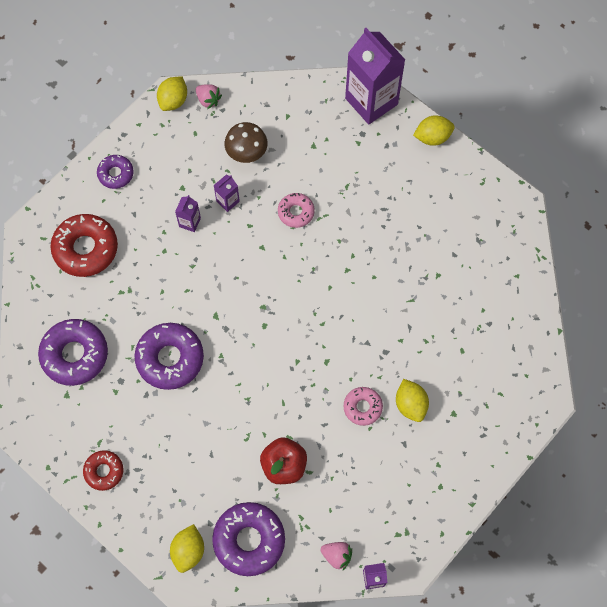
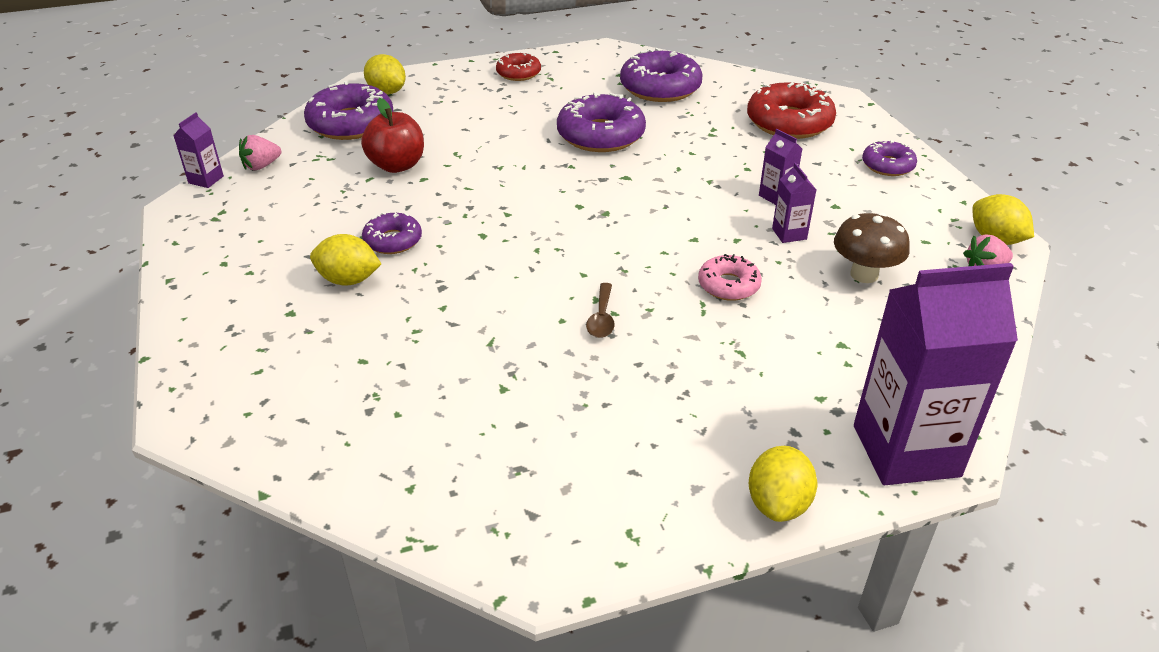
camera: 120 degrees right, 30 degrees down
pink donut [344,387,383,426] -> purple donut [362,212,422,254]
none -> brown spoon [586,283,615,338]

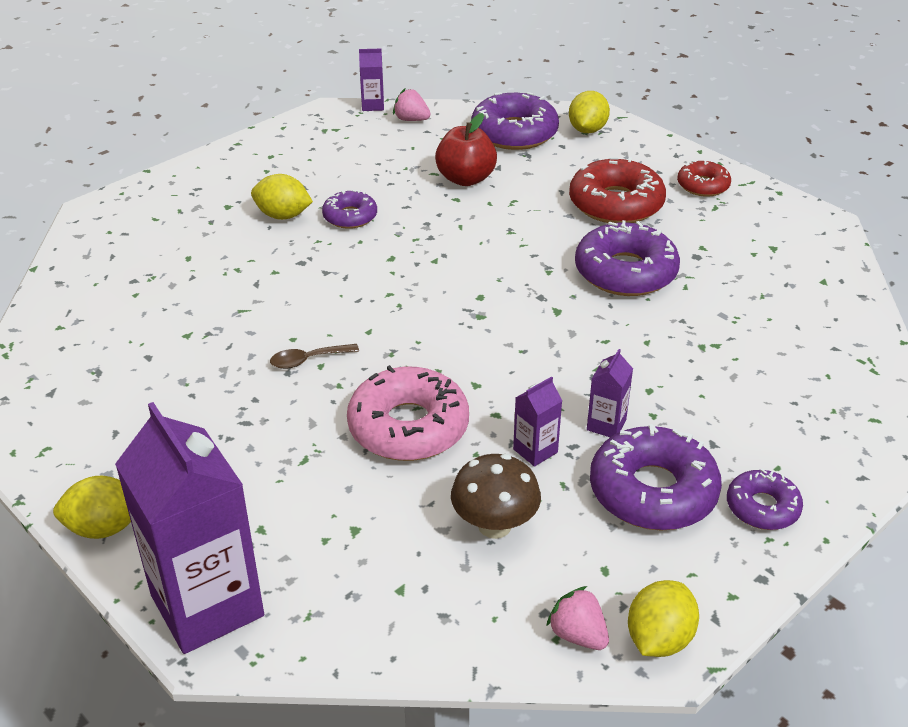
camera: 65 degrees right, 0 degrees up
yellow lemon [310,234,381,286] -> yellow lemon turned 60 degrees counterclockwise [251,174,313,220]
purple donut [620,48,702,102] -> purple donut moved to [590,424,722,530]
pink donut [698,254,762,301] -> pink donut [347,365,469,461], size x1.77
red donut [747,82,836,139] -> red donut moved to [569,157,666,223]

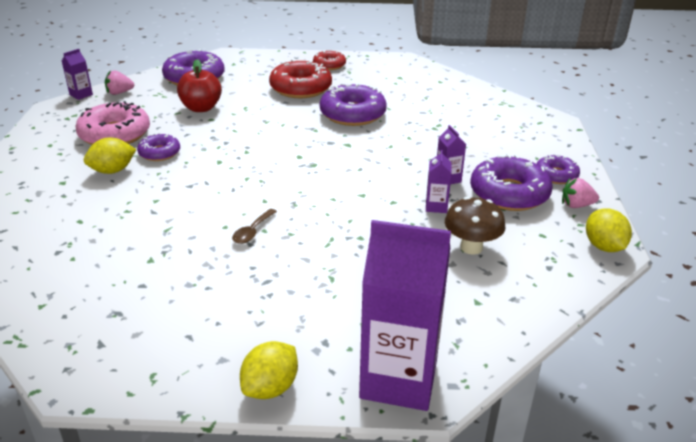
camera: 45 degrees left, 5 degrees down
pink donut [347,365,469,461] -> pink donut moved to [76,101,150,145]
pink strawberry [546,586,609,650] -> pink strawberry moved to [562,178,599,208]
yellow lemon [569,91,610,133] -> none

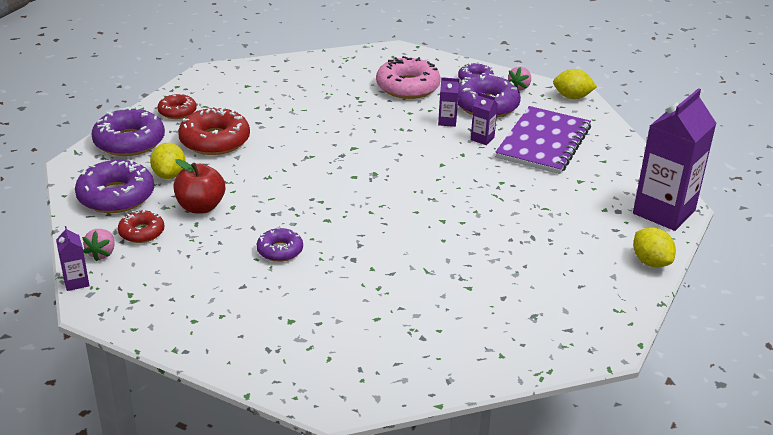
camera: 65 degrees left, 0 degrees up
pink donut [76,101,150,145] -> pink donut moved to [376,56,441,99]
yellow lemon [84,138,136,174] -> yellow lemon moved to [150,143,186,179]
brown spoon [232,209,277,244] -> none
purple donut [320,83,387,126] -> purple donut moved to [91,107,165,156]
brown mushroom [445,197,505,255] -> purple notebook [495,106,591,174]
none -> red donut [118,210,164,243]

